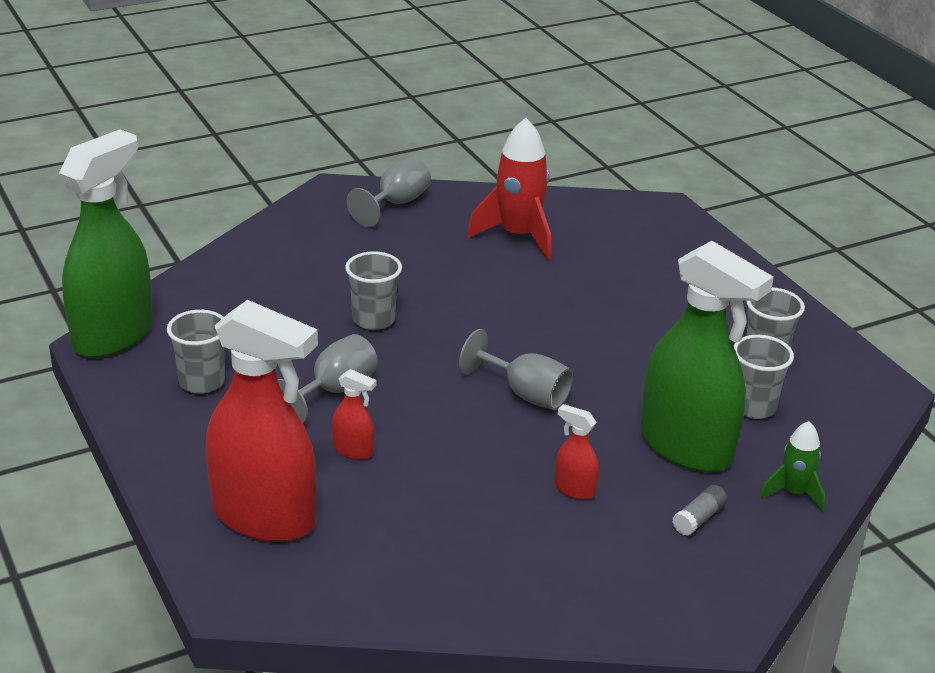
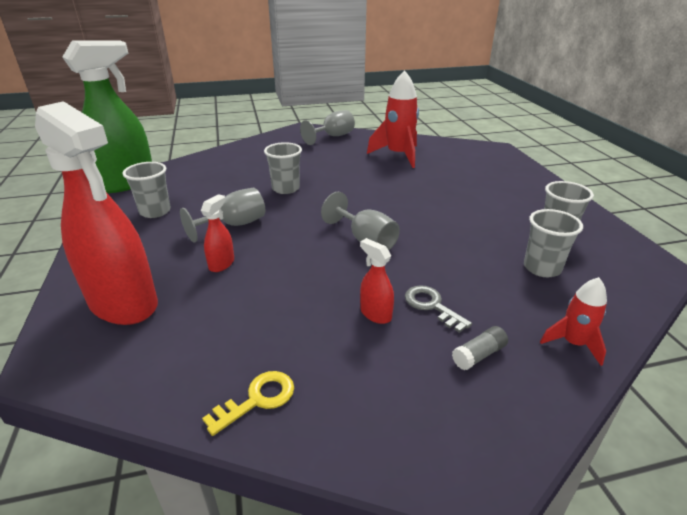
camera: 15 degrees right, 0 degrees up
red spray bottle [332,369,376,460] -> red spray bottle turned 105 degrees counterclockwise [201,194,234,272]
green spray bottle [640,241,774,472] -> none
green rocket [760,421,825,512] -> red rocket [540,277,607,366]
none -> yellow key [202,371,294,436]
none -> grey key [405,285,472,333]

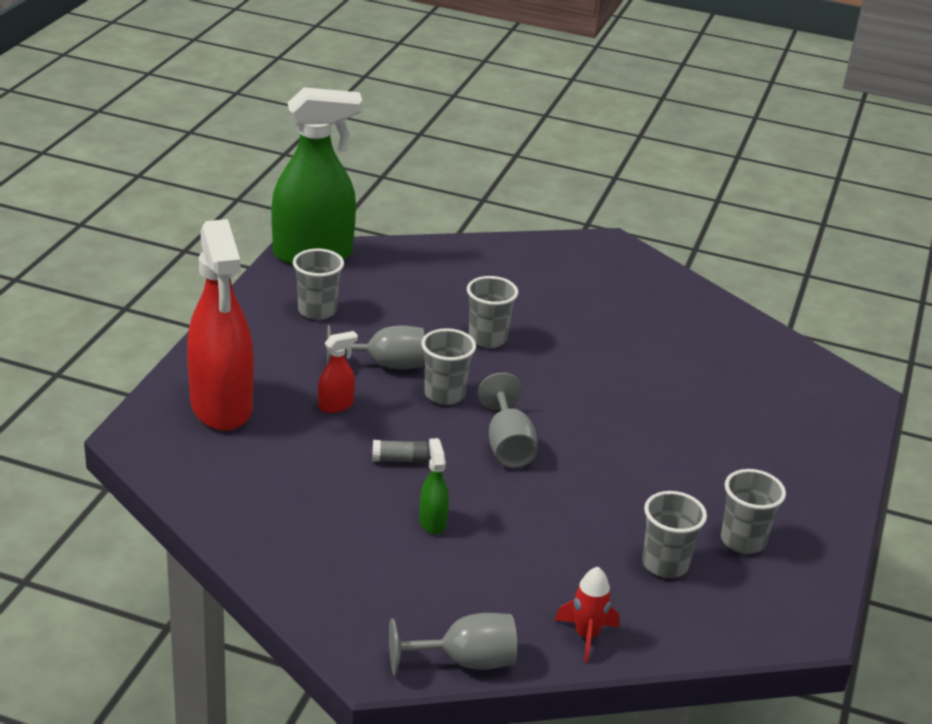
camera: 30 degrees right, 0 degrees up
yellow key [202,371,294,436] -> none
grey goblet [300,110,355,145] -> grey goblet moved to [389,613,517,675]
red spray bottle [360,238,394,324] -> green spray bottle [419,438,449,534]
red rocket [367,70,419,168] -> none
grey key [405,285,472,333] -> none
grey glue stick [452,326,508,370] -> grey glue stick moved to [372,440,428,463]
none -> grey cup [421,328,476,405]

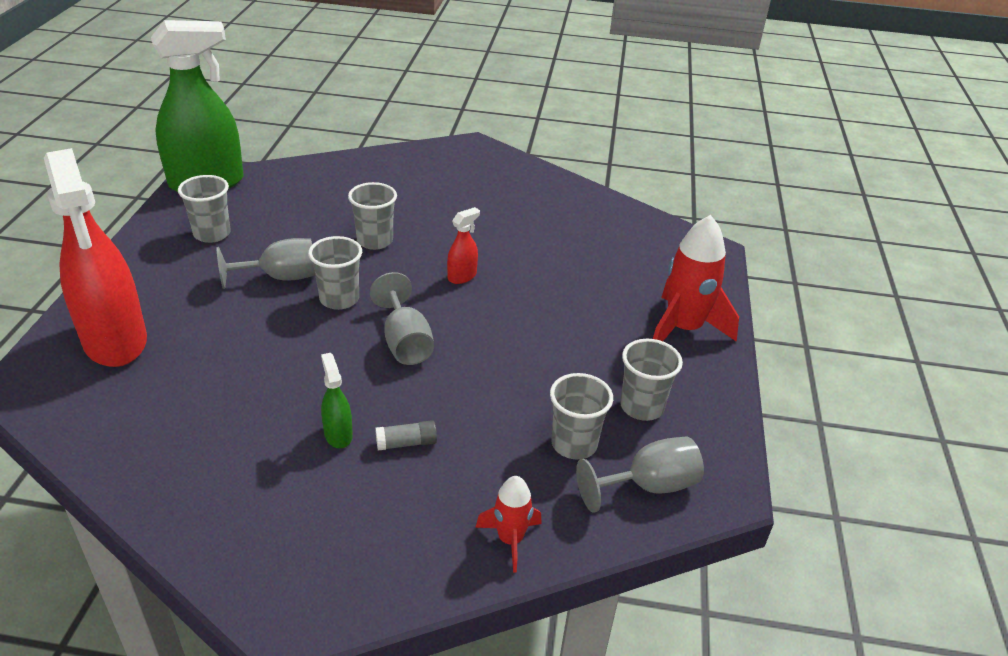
camera: 10 degrees left, 5 degrees up
red spray bottle [318,331,358,413] -> red spray bottle moved to [447,207,480,284]
grey glue stick [372,440,428,463] -> grey glue stick moved to [375,420,437,451]
grey goblet [389,613,517,675] -> grey goblet moved to [576,436,704,513]
none -> red rocket [653,215,739,342]

